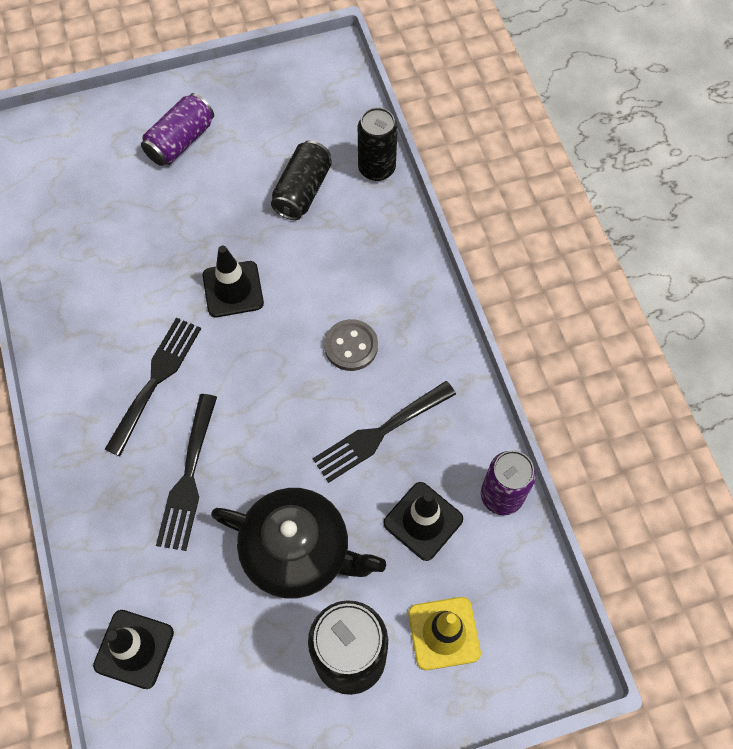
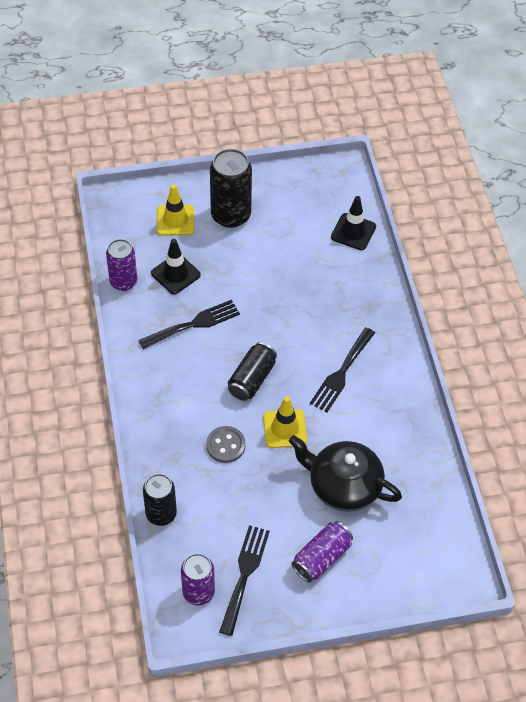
camera: 175 degrees left, 10 degrees down
black fork [156,394,217,551] -> black fork moved to [219,525,270,636]
black traffic cone [203,246,264,317] -> yellow traffic cone [263,396,307,448]
black teapot [211,488,386,599] -> black teapot moved to [289,435,402,512]
black can [271,140,332,220] -> black can moved to [228,342,277,401]
grey button [324,319,378,371] -> grey button moved to [206,426,246,463]
none -> purple can [181,553,215,606]

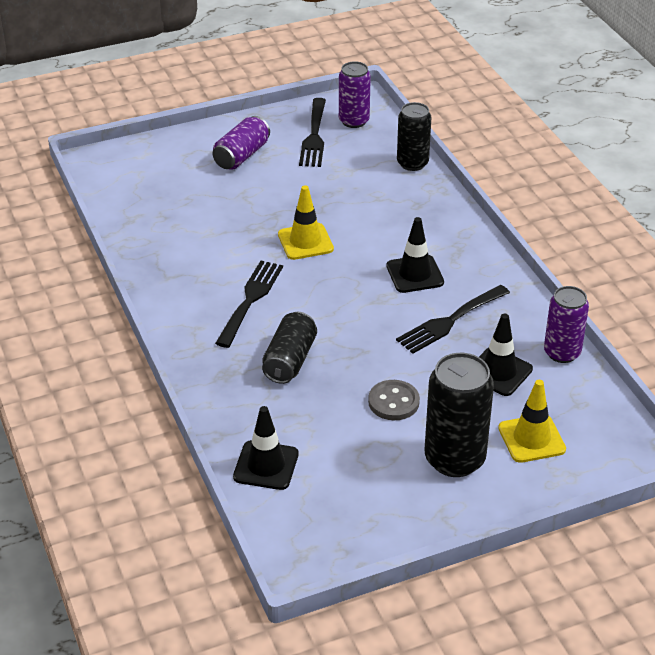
camera: 170 degrees right, 15 degrees down
grey button [206,426,246,463] -> grey button moved to [368,380,420,420]
black can [228,342,277,401] -> black can moved to [262,312,317,384]
black teapot [289,435,402,512] -> none
none -> black traffic cone [386,217,444,293]

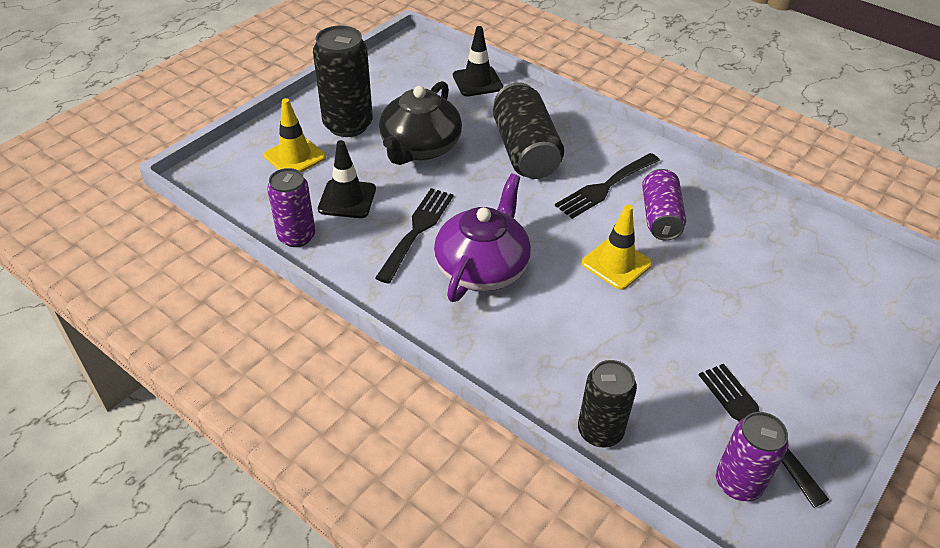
camera: 150 degrees right, 5 degrees up
purple can [213,116,270,170] -> purple can moved to [642,169,686,241]
black fork [215,261,283,348] -> black fork turned 60 degrees clockwise [555,153,660,219]
black can [262,312,317,384] -> black can [493,82,564,179], size x1.51
grey button [368,380,420,420] -> black teapot [379,81,462,165]
black traffic cone [386,217,444,293] -> purple teapot [434,174,531,302]

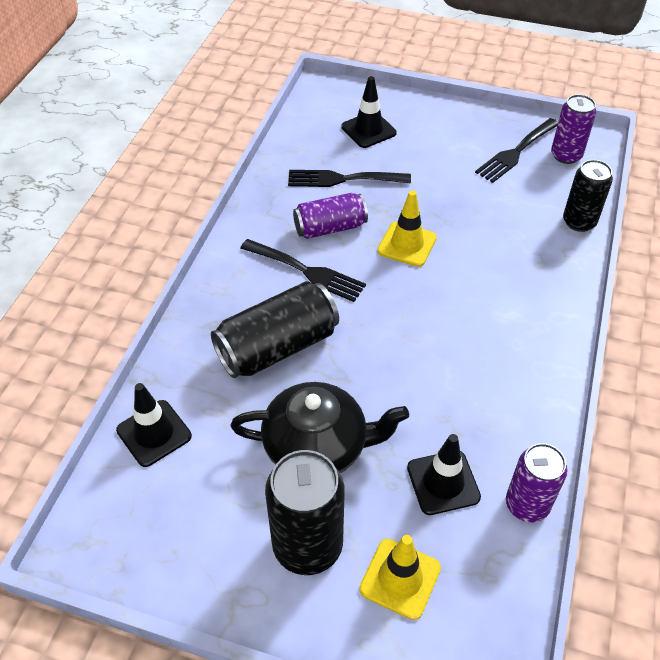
camera: 110 degrees left, 5 degrees up
black fork [375,188,454,284] -> black fork moved to [288,170,411,187]
purple teapot [434,174,531,302] -> none
none -> black traffic cone [342,76,397,148]

